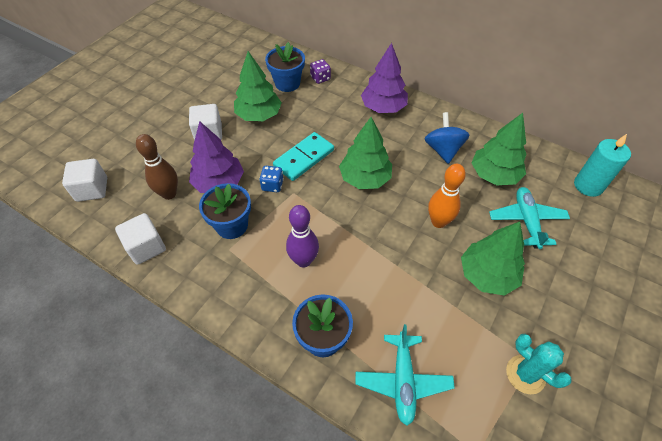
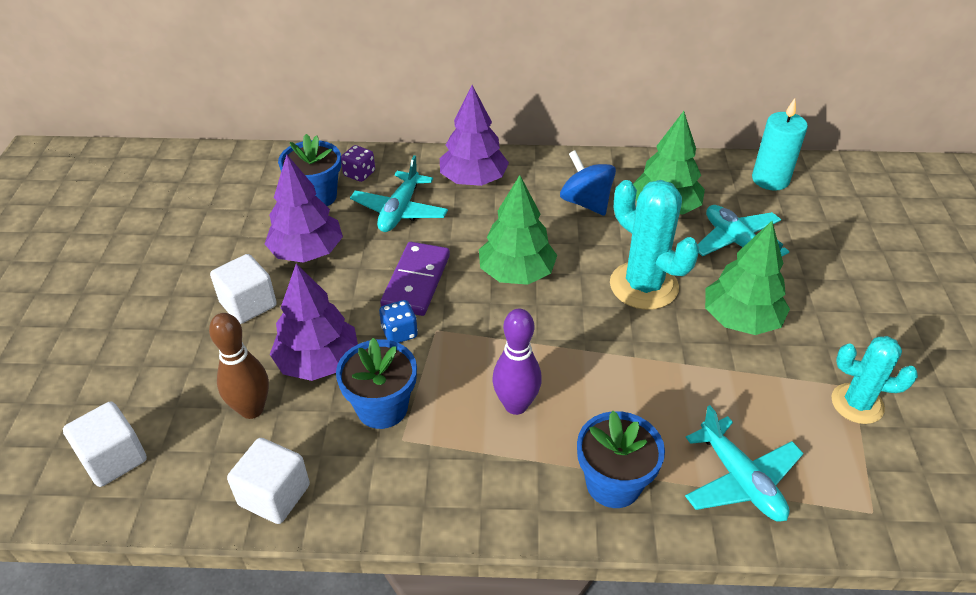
camera: 30 degrees left, 10 degrees down
green tree [234,51,282,121] -> purple tree [265,155,343,263]
turquoise domino [273,132,334,181] -> purple domino [380,242,450,316]
orange bowling pin [428,164,466,228] -> turquoise cactus [610,180,699,310]
none -> turquoise plane [350,155,448,232]

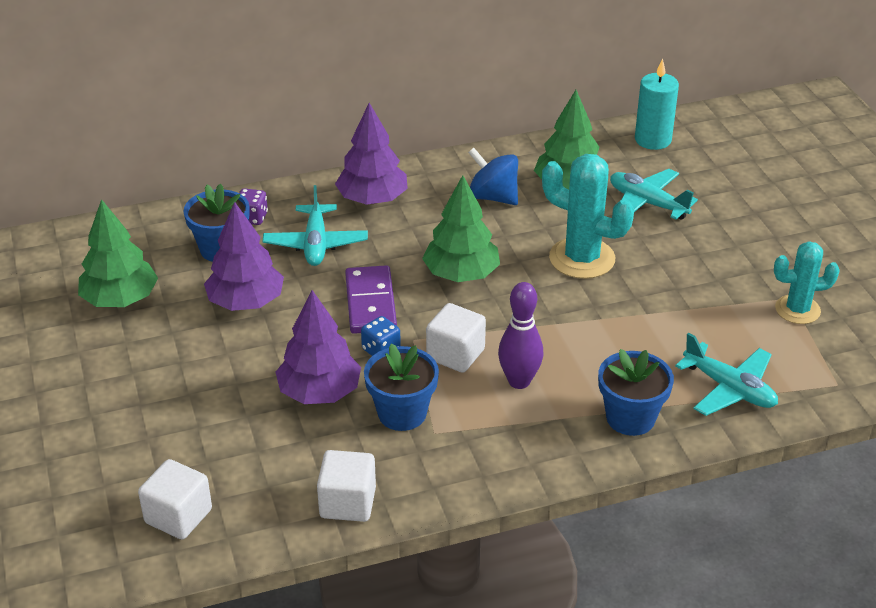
camera: 20 degrees left, 5 degrees down
brown bowling pin [209,313,269,419] -> none
white cube [210,254,277,324] -> white cube moved to [426,303,486,373]
green tree [705,221,790,335] -> green tree moved to [78,199,158,307]

